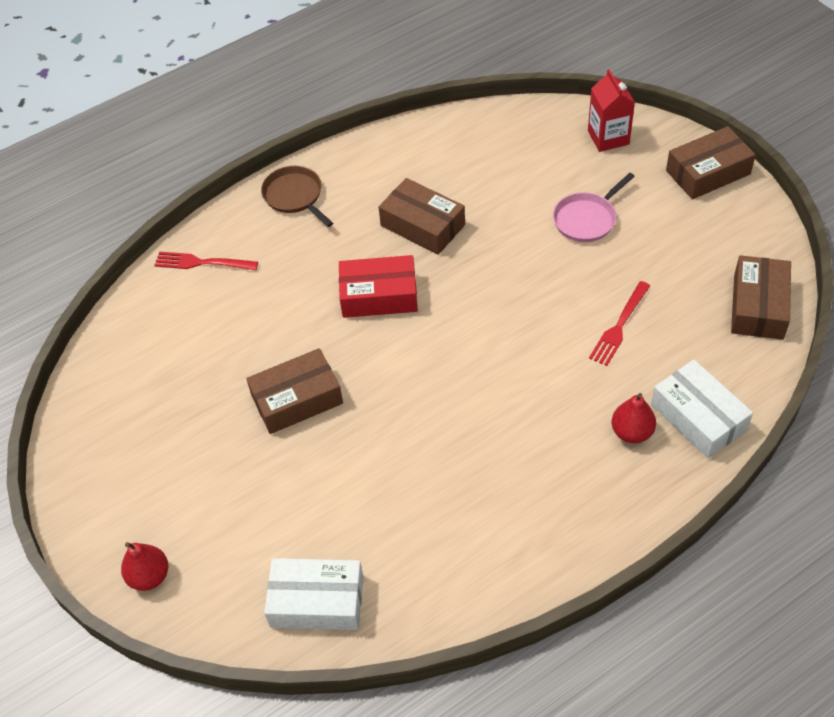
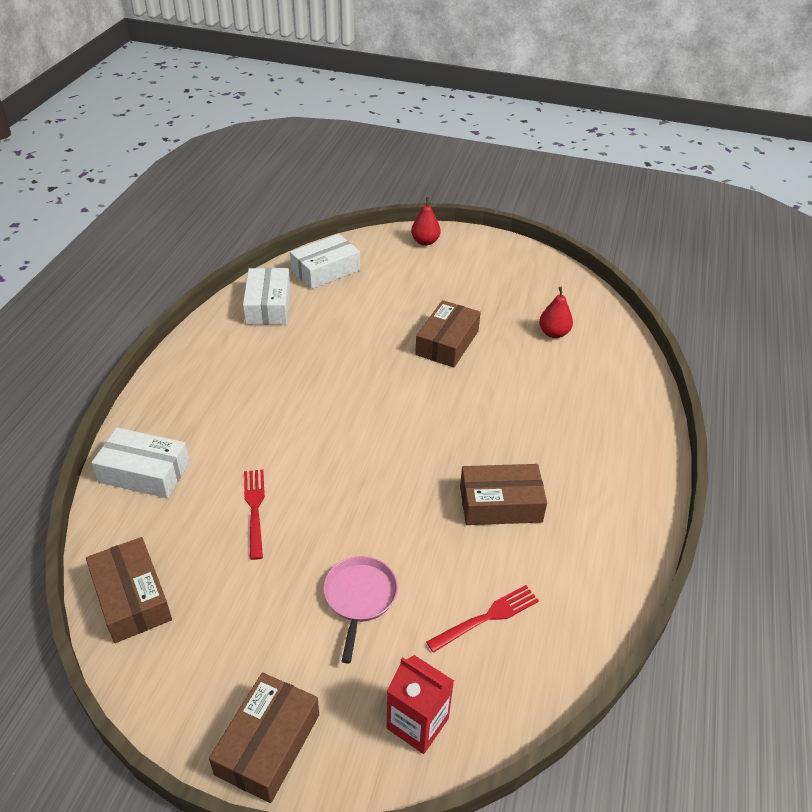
camera: 135 degrees right, 10 degrees down
red fork [154,252,258,270] -> red fork moved to [426,585,539,653]
brown pan [261,166,333,227] -> none
red box [339,255,418,318] -> none
red pear [612,393,656,443] -> red pear moved to [539,287,573,338]
none -> white box [243,268,290,325]

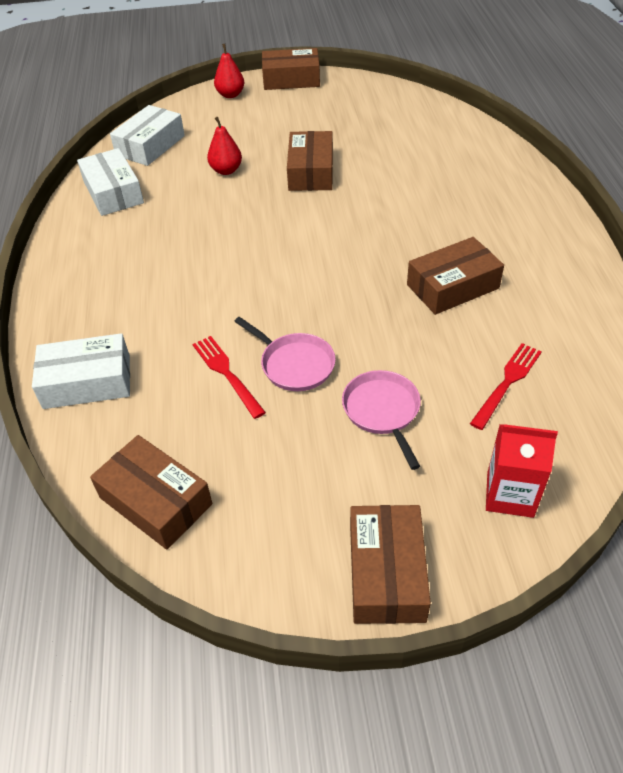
camera: 20 degrees left, 5 degrees up
red pear [539,287,573,338] -> red pear moved to [207,117,242,175]
none -> pink pan [234,317,336,391]
none -> brown box [262,48,320,90]

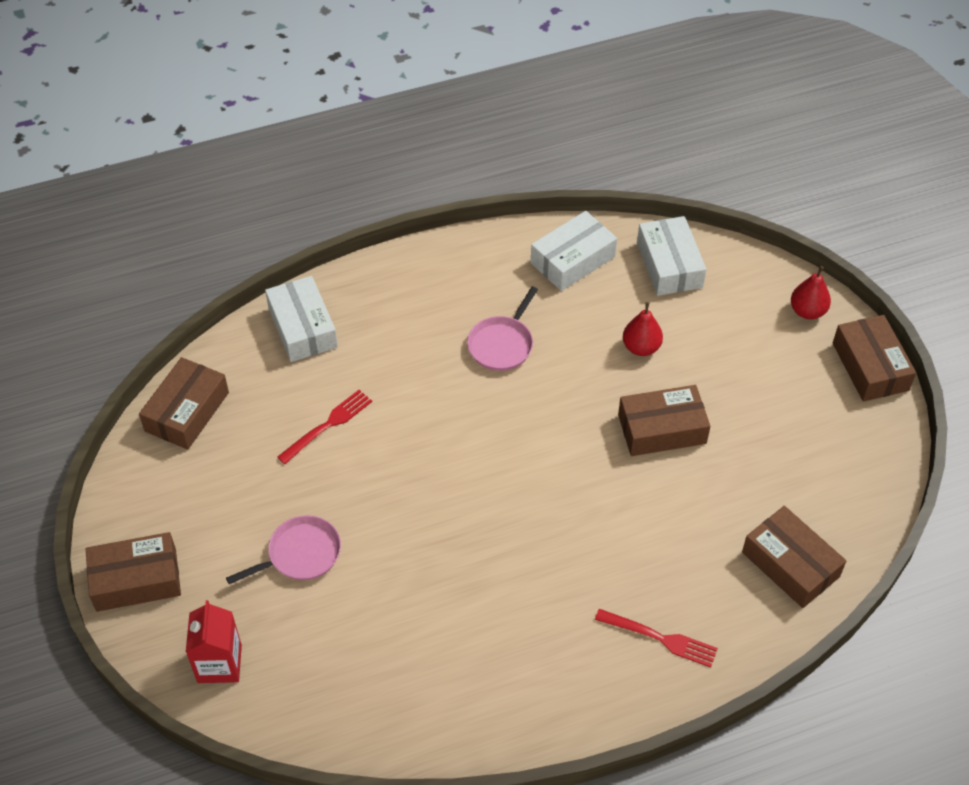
camera: 75 degrees right, 5 degrees up
white box [110,105,185,166] -> white box turned 60 degrees clockwise [637,216,706,296]
pink pan [234,317,336,391] -> pink pan moved to [467,287,538,371]
brown box [407,237,504,315] -> brown box moved to [742,506,846,608]
red fork [470,343,542,430] -> red fork moved to [595,609,718,668]

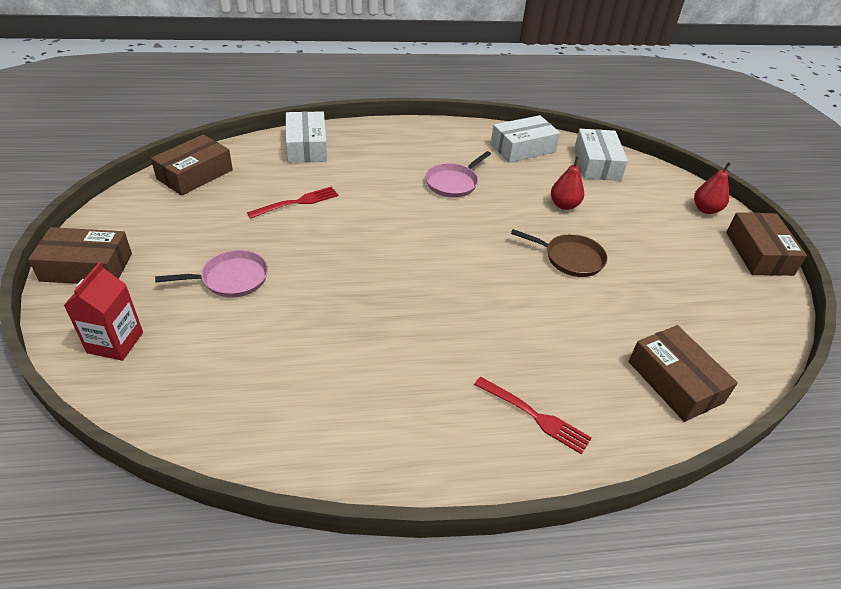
camera: 10 degrees right, 10 degrees down
brown box [618,385,711,456] -> brown pan [511,229,607,277]

